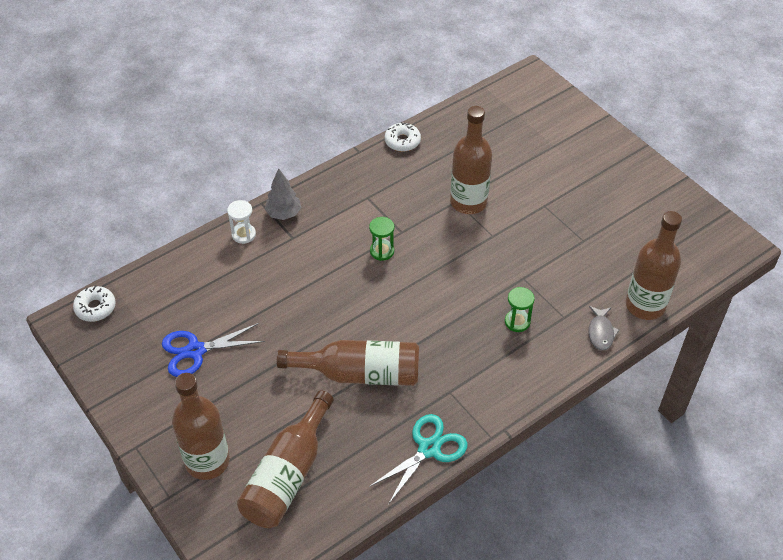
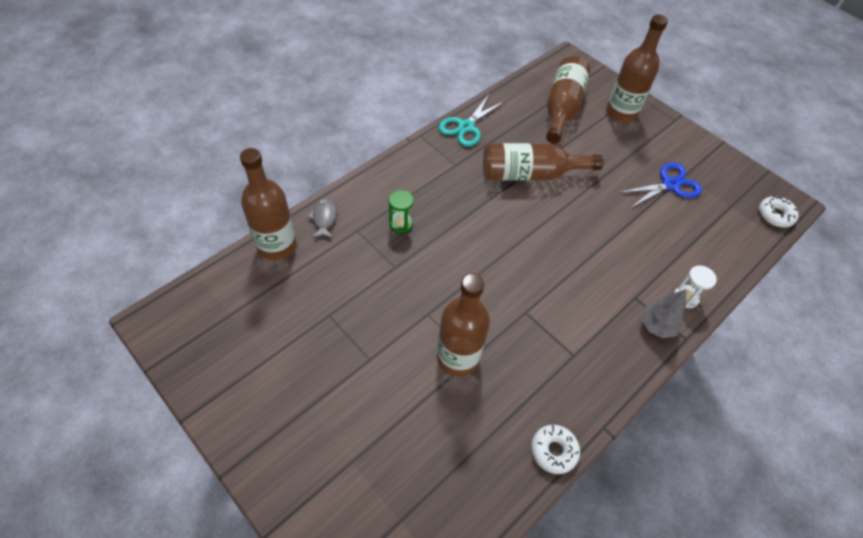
camera: 170 degrees right, 5 degrees up
green hourglass [369,217,394,261] -> none

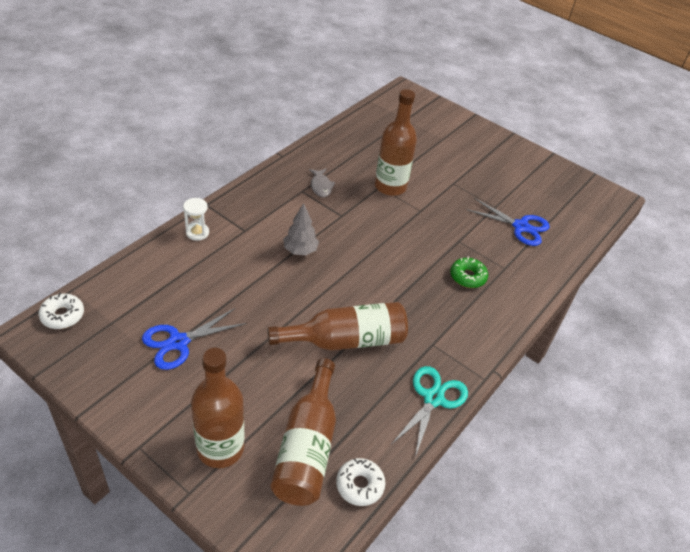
camera: 170 degrees right, 10 degrees down
brown bottle [240,148,297,260] -> none
grey fish [307,197,337,238] -> grey fish moved to [309,169,335,197]
green hourglass [389,190,414,233] -> green donut [450,256,488,288]
white donut [531,425,580,474] -> white donut moved to [336,458,385,506]
grey tree [641,289,686,338] -> grey tree moved to [283,203,319,255]
none -> blue scissors [467,198,550,246]

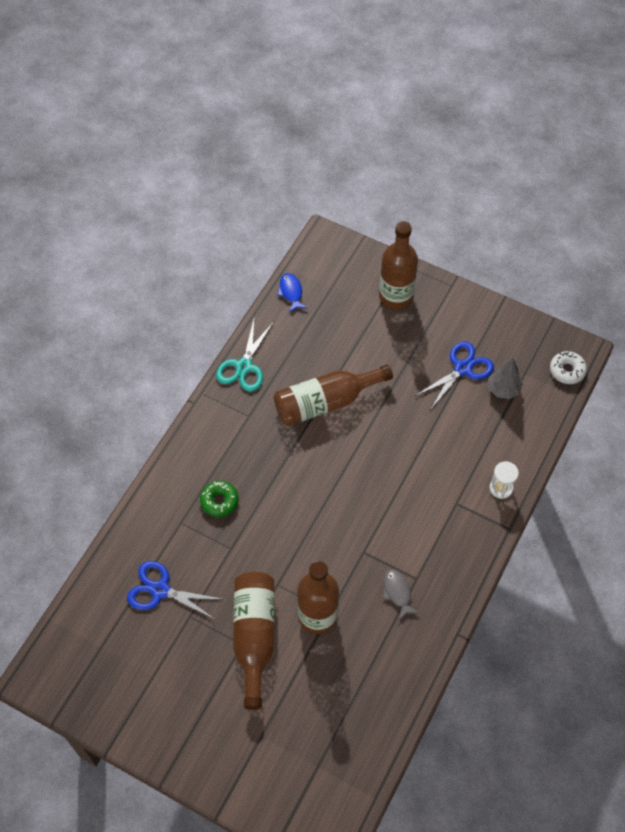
camera: 175 degrees right, 15 degrees up
brown bottle [271,358,336,506] -> brown bottle moved to [233,572,275,710]
grey tree [283,203,319,255] -> grey tree moved to [488,357,523,399]
white donut [336,458,385,506] -> blue fish [277,273,307,313]

